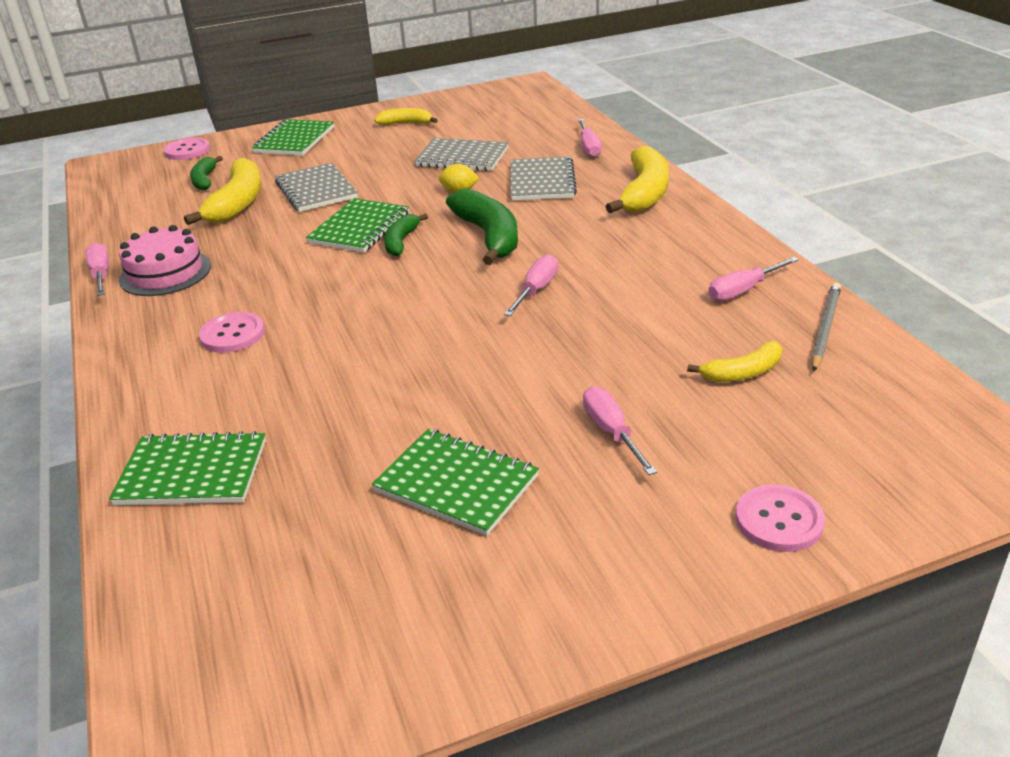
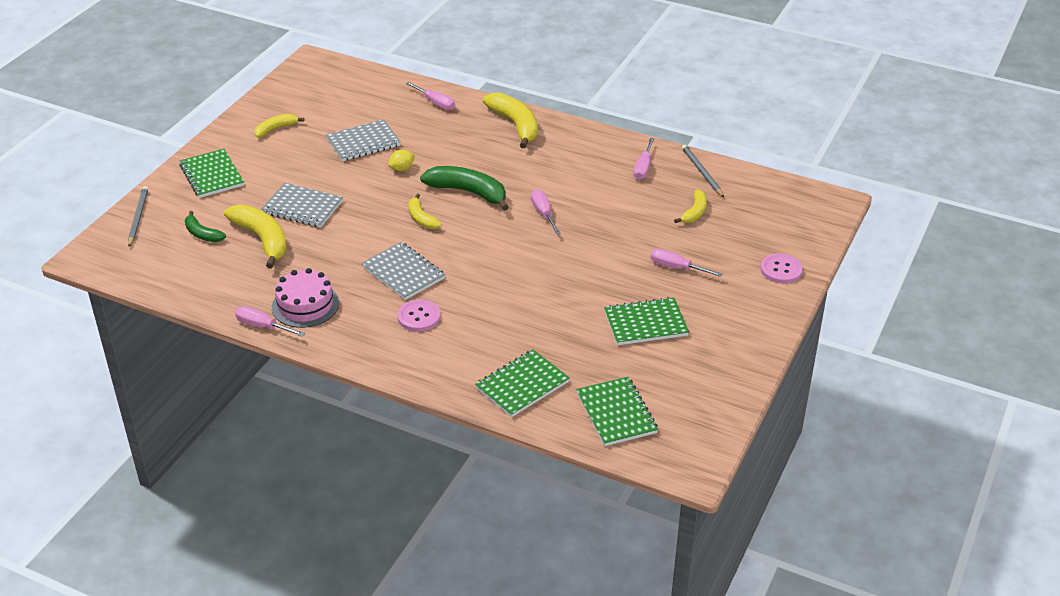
camera: 45 degrees left, 5 degrees up
pink button [164,137,210,160] -> grey pencil [128,186,148,247]
green notebook [306,198,409,253] -> green notebook moved to [576,377,658,446]
green banana [384,213,428,256] -> yellow banana [408,194,442,229]
grey notebook [510,157,577,201] -> grey notebook moved to [362,242,445,300]

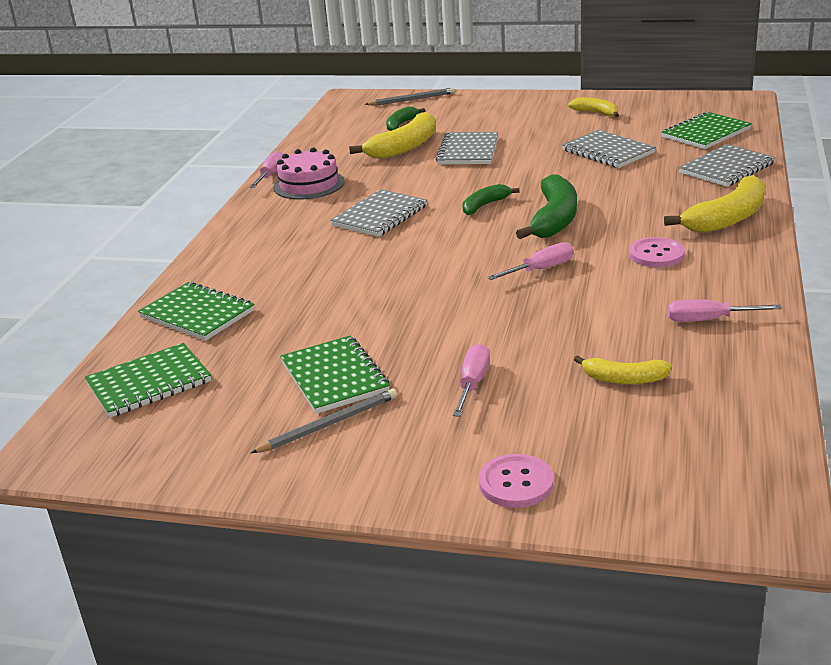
camera: 80 degrees right, 10 degrees down
green notebook [179,149,244,198] -> green notebook moved to [661,112,752,149]
yellow lemon [388,150,415,171] -> none
pink button [397,299,441,332] -> pink button moved to [629,237,685,267]
pink screwdriver [406,82,455,110] -> grey notebook [679,144,775,187]
yellow banana [408,194,442,229] -> green banana [462,184,520,215]
grey pencil [682,145,724,197] -> grey pencil moved to [251,388,397,453]

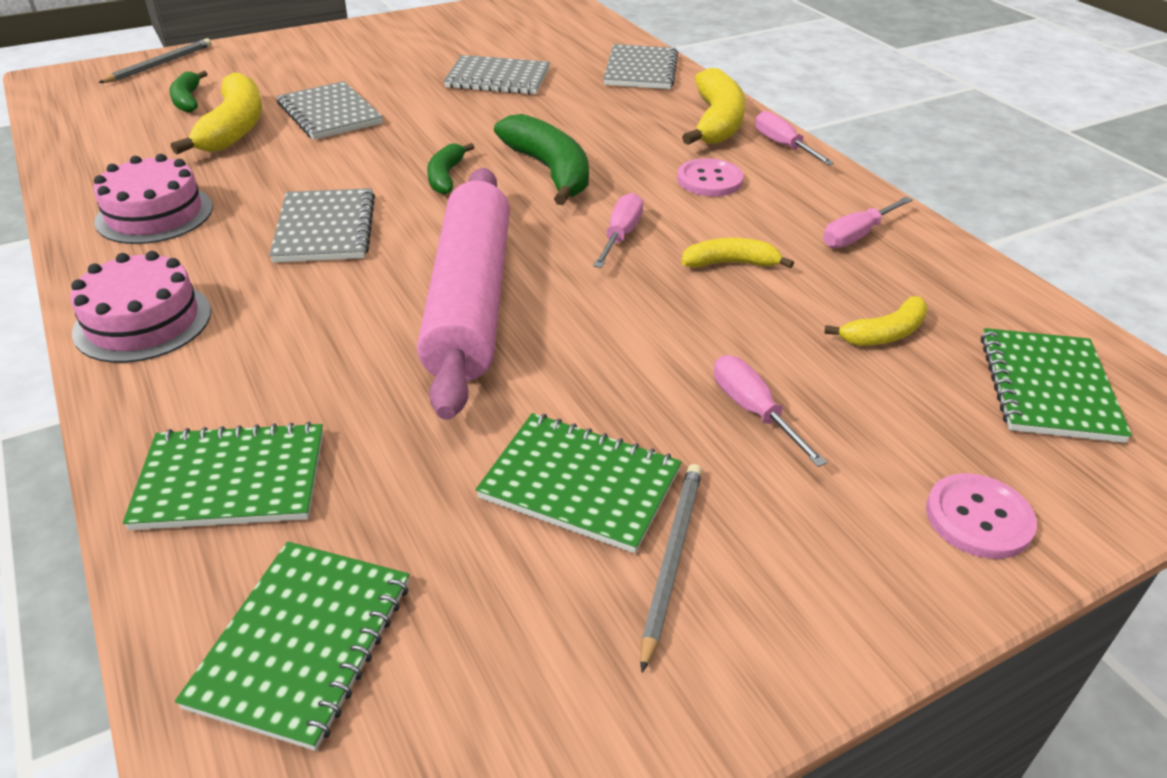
camera: 45 degrees left, 10 degrees up
pink screwdriver [250,150,283,188] -> pink screwdriver moved to [755,111,834,165]
yellow banana [568,98,619,117] -> yellow banana moved to [681,238,794,268]
green notebook [661,112,752,149] -> green notebook moved to [981,328,1132,443]
none -> pink cake [70,251,211,363]
none -> pink rolling pin [417,168,510,420]

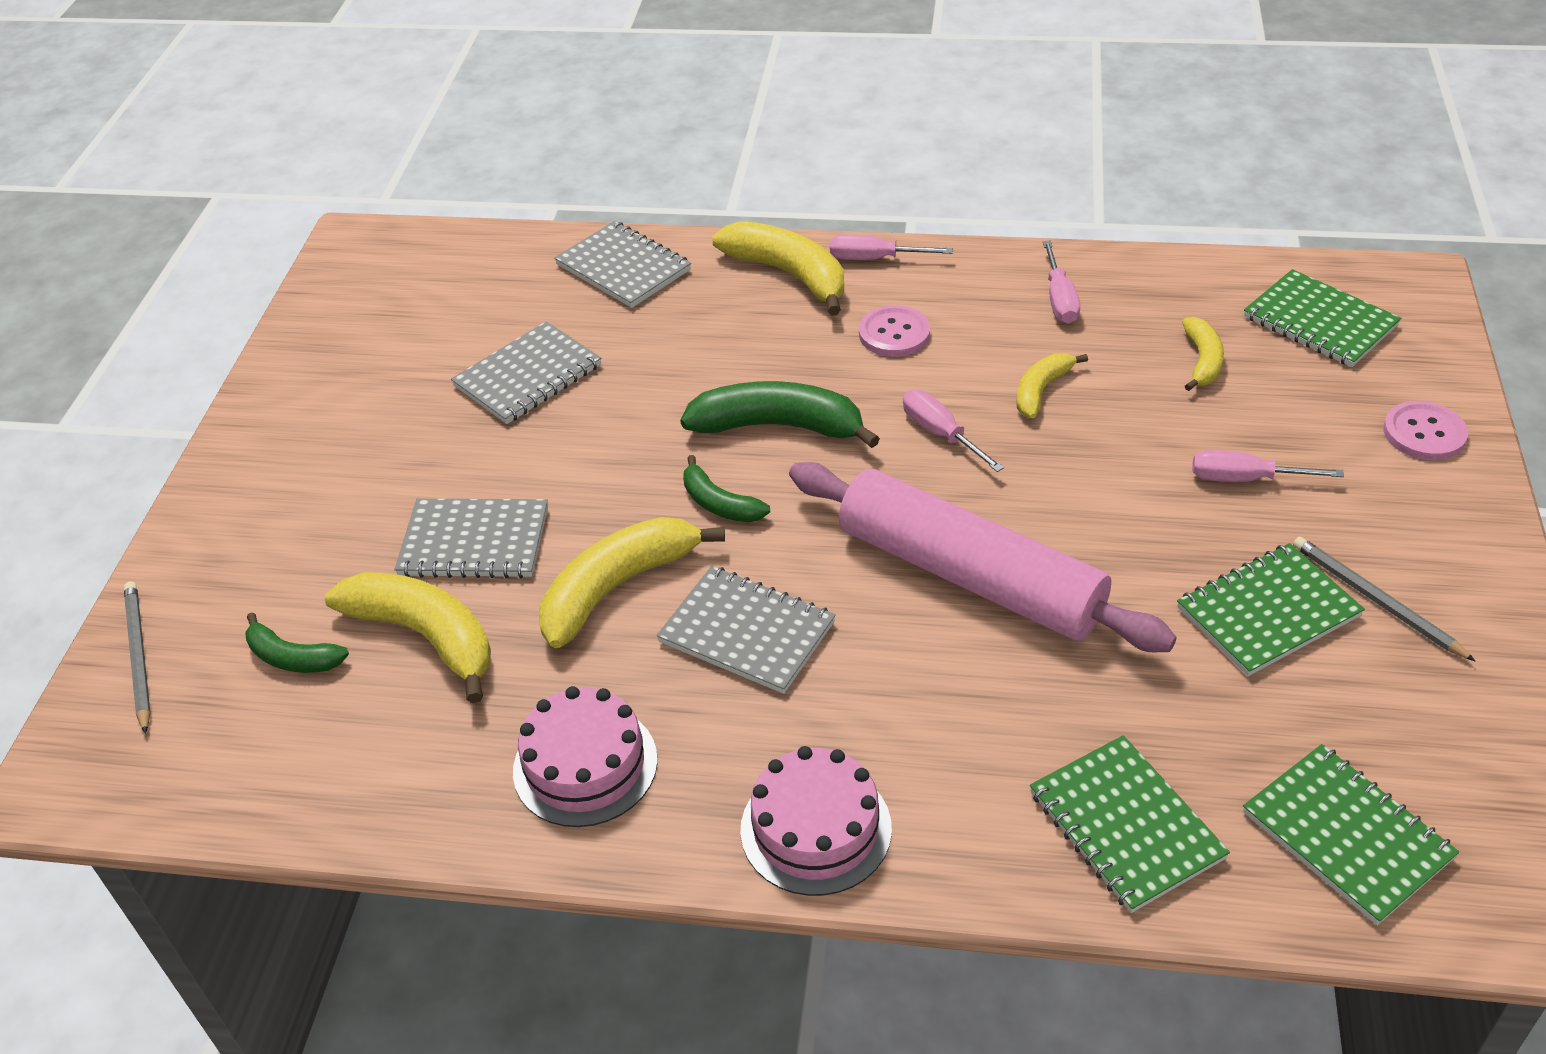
camera: 50 degrees left, 5 degrees up
green notebook [123,422,323,530] -> green notebook turned 60 degrees counterclockwise [1030,735,1230,913]
none -> yellow banana [539,517,725,648]

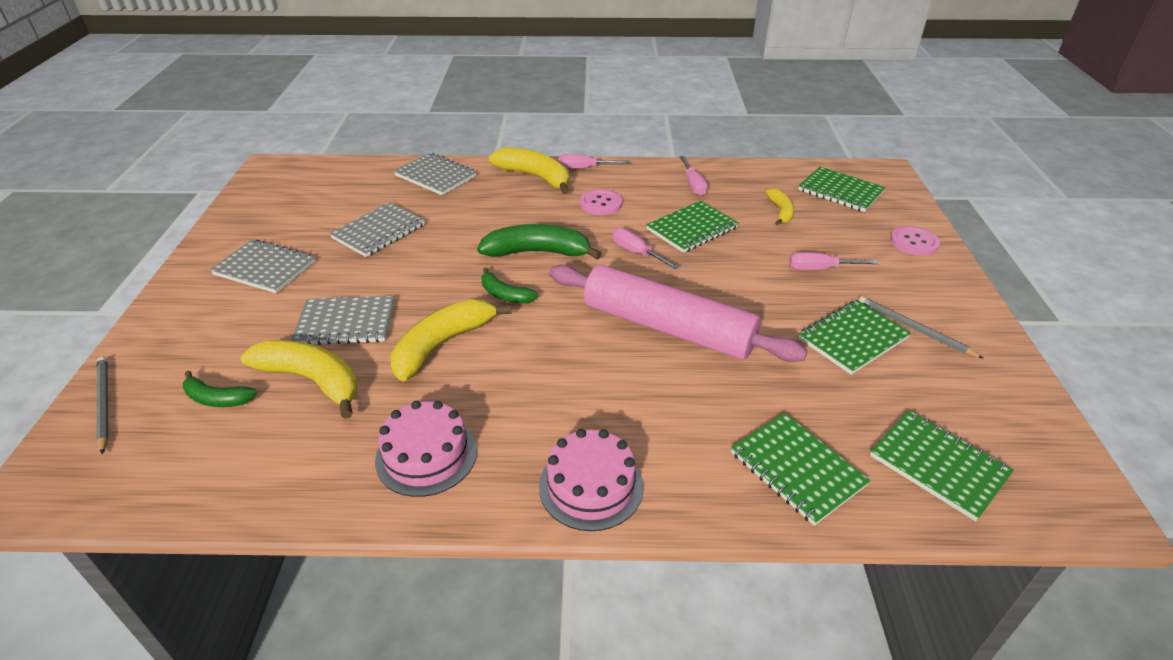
camera: 10 degrees left, 5 degrees down
grey notebook [657,566,836,694] -> grey notebook moved to [210,239,315,293]
yellow banana [1017,353,1088,418] -> green notebook [646,201,739,253]

